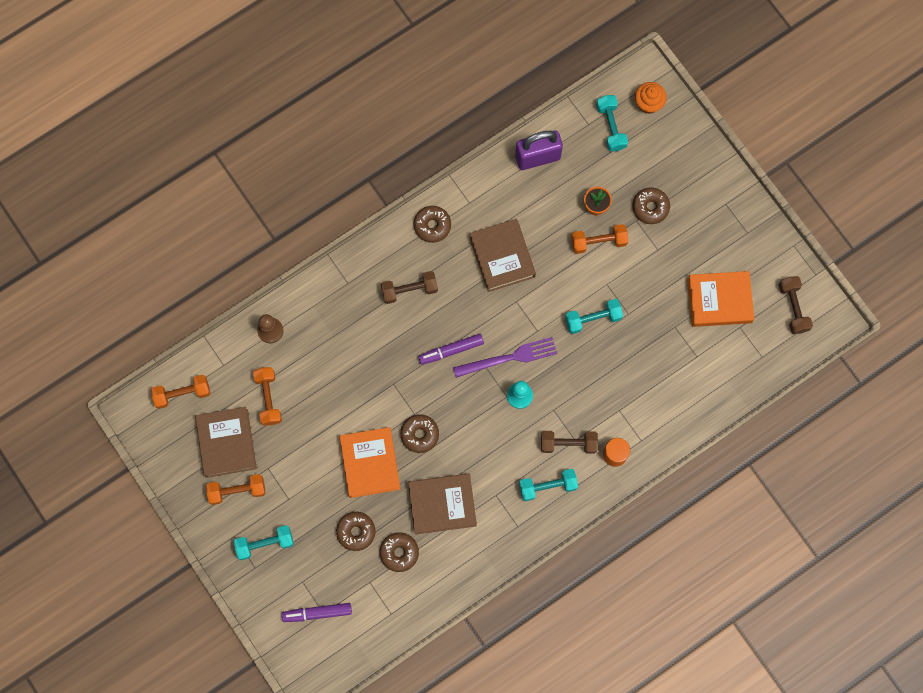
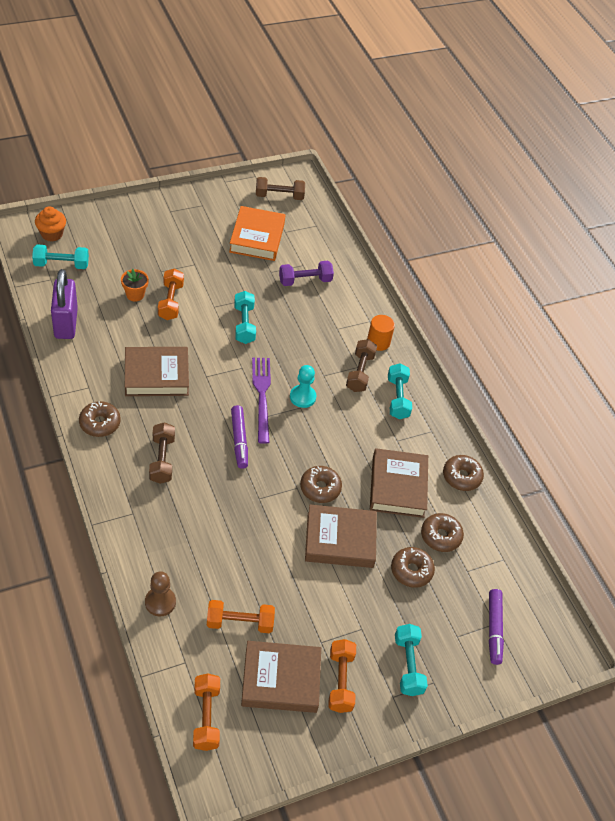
camera: 85 degrees left, 25 degrees down
orange book [339,427,401,498] -> brown book [305,505,377,568]
brown donut [632,188,670,224] -> brown donut moved to [443,455,484,491]
none -> purple dumbbell [279,261,334,286]

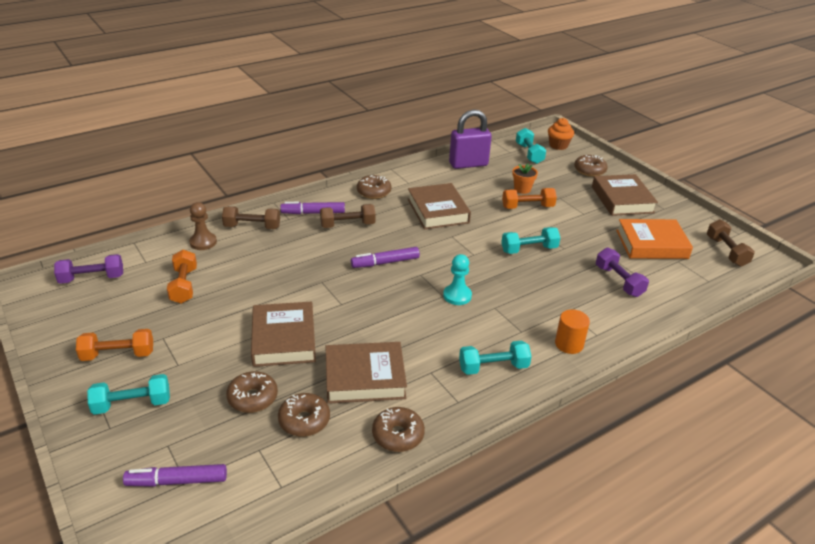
camera: 85 degrees right, 15 degrees down
orange dumbbell [193,674,220,751] -> purple dumbbell [54,254,123,284]
brown book [241,641,321,713] -> brown book moved to [592,174,658,216]
purple fork [252,357,271,444] -> none
brown donut [300,466,342,503] -> brown donut moved to [574,155,608,177]
brown dumbbell [346,339,377,392] -> brown dumbbell moved to [222,206,280,229]
none -> purple marker [280,202,345,214]

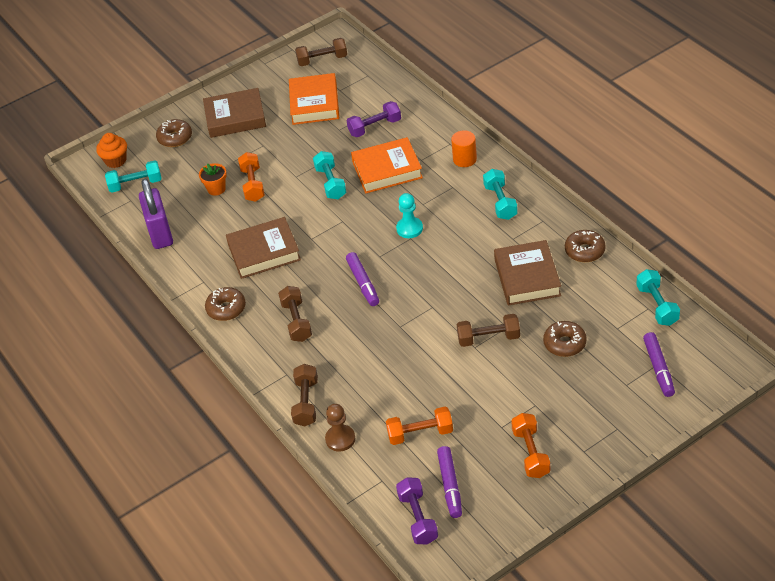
camera: 85 degrees left, 10 degrees up
turquoise dumbbell [87,374,170,415] -> turquoise dumbbell moved to [636,269,680,326]
brown book [251,302,316,367] -> brown dumbbell [457,314,520,347]
brown donut [278,393,330,437] -> none
purple marker [280,202,345,214] -> purple marker moved to [437,446,462,518]
none -> orange book [351,137,423,193]

